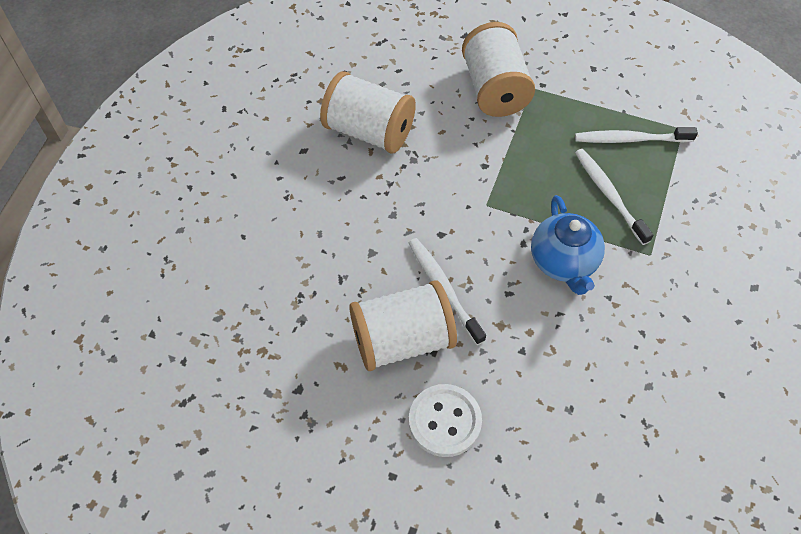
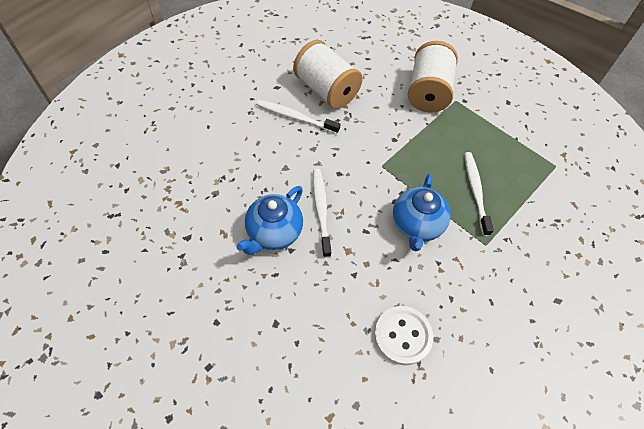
camera: 20 degrees right, 0 degrees up
white spool [349,280,457,371] -> blue teapot [236,186,303,255]
white button [409,384,482,457] -> white button moved to [374,306,433,365]
white toothbrush [575,127,698,143] -> white toothbrush moved to [256,100,340,134]

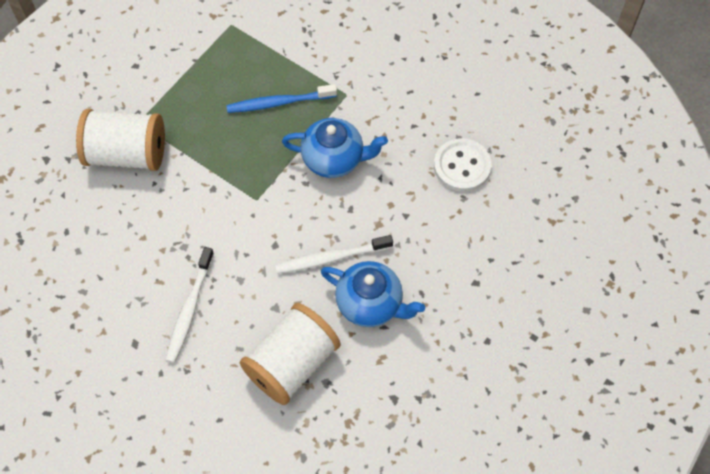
camera: 95 degrees left, 5 degrees up
white spool [293,40,363,109] -> white spool moved to [240,303,340,405]
white toothbrush [464,152,494,236] -> blue toothbrush [226,84,337,113]

